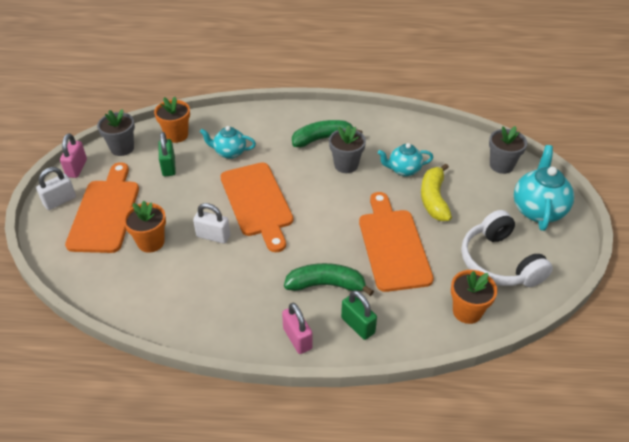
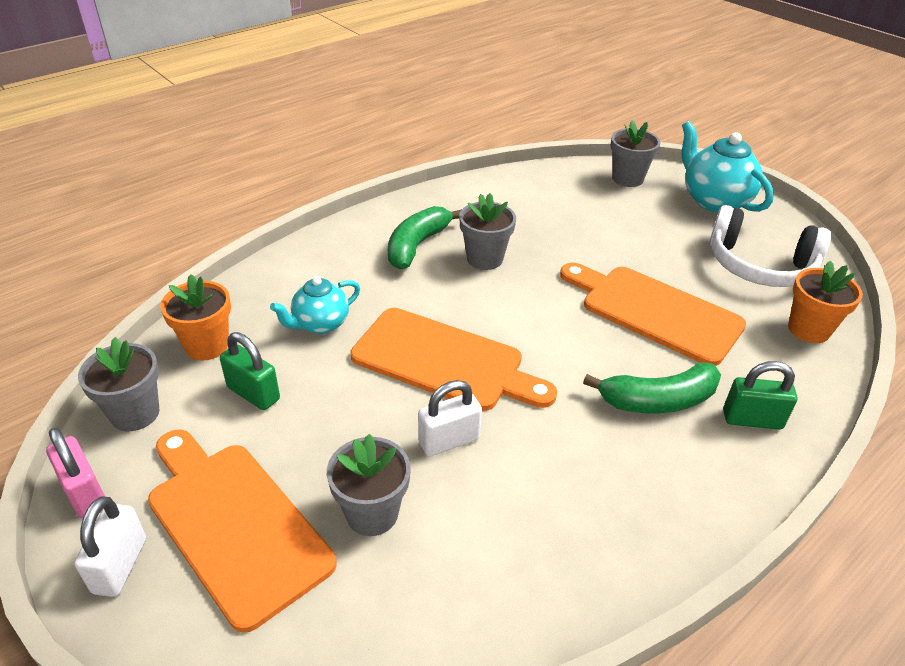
camera: 45 degrees left, 5 degrees down
orange flower pot [123,201,166,253] -> grey flower pot [327,434,411,536]
pink padlock [282,303,313,354] -> none
green banana [284,263,374,296] -> green banana turned 150 degrees counterclockwise [583,362,721,413]
turquoise teapot [378,143,433,176] -> none
yellow banana [421,163,452,221] -> none

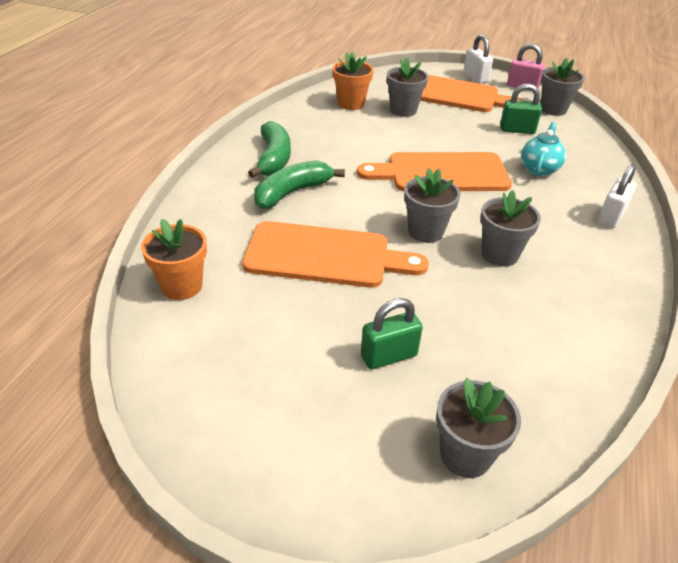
camera: 150 degrees right, 0 degrees up
orange flower pot [160,274,231,361] -> orange flower pot moved to [333,51,374,110]
green banana [388,206,462,269] -> green banana moved to [248,121,291,178]
white padlock [418,380,482,457] -> white padlock moved to [598,164,637,228]
turquoise teapot [682,121,774,213] -> none
white headphones [710,205,831,287] -> none
green padlock [723,361,798,430] -> green padlock moved to [361,298,423,369]
none -> grey flower pot [404,168,461,243]

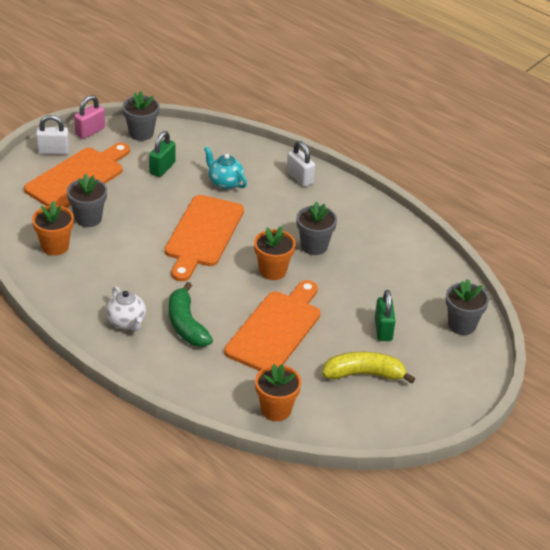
camera: 70 degrees left, 0 degrees up
green banana [248,121,291,178] -> white teapot [106,286,146,331]
grey flower pot [404,168,461,243] -> orange flower pot [254,226,295,280]
none -> yellow banana [322,352,415,384]

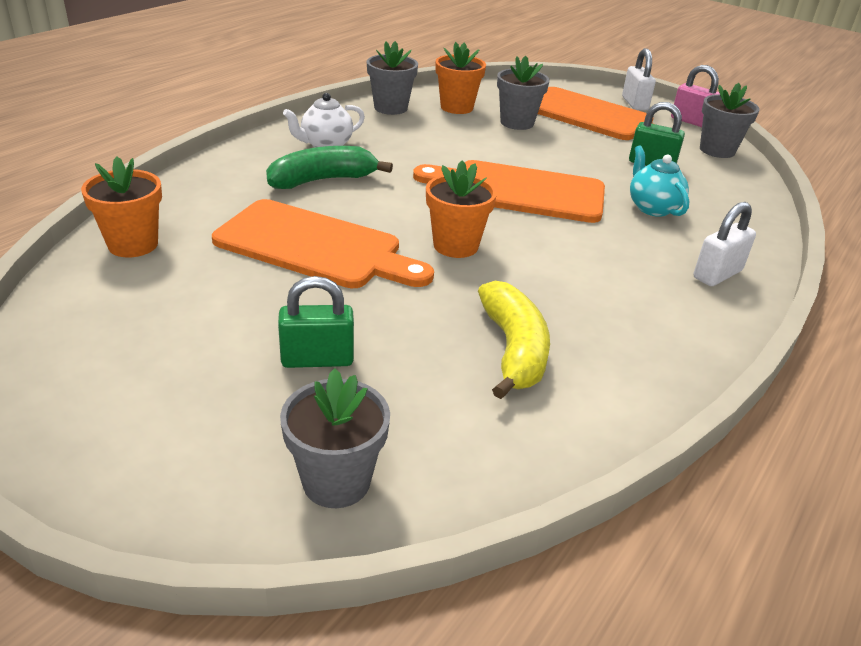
camera: 85 degrees right, 5 degrees down
turquoise teapot [204,146,247,189] -> turquoise teapot turned 60 degrees counterclockwise [630,145,689,217]
grey flower pot [297,201,337,255] -> grey flower pot moved to [367,41,418,115]
yellow banana [322,352,415,384] -> yellow banana moved to [478,281,550,399]

